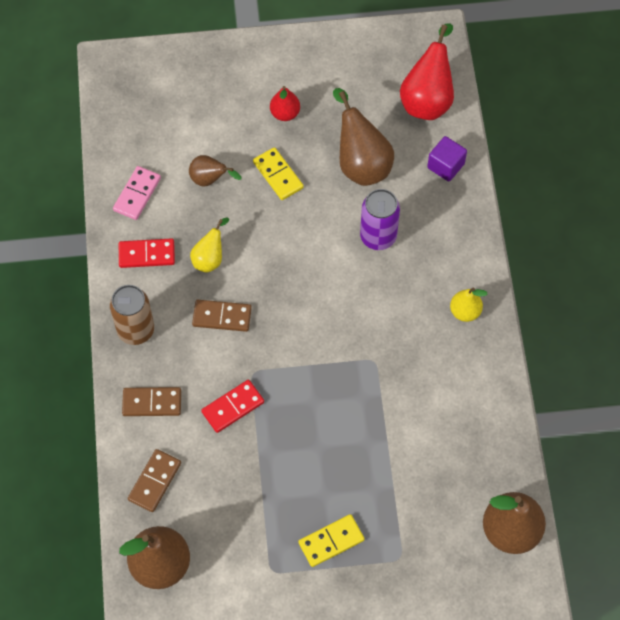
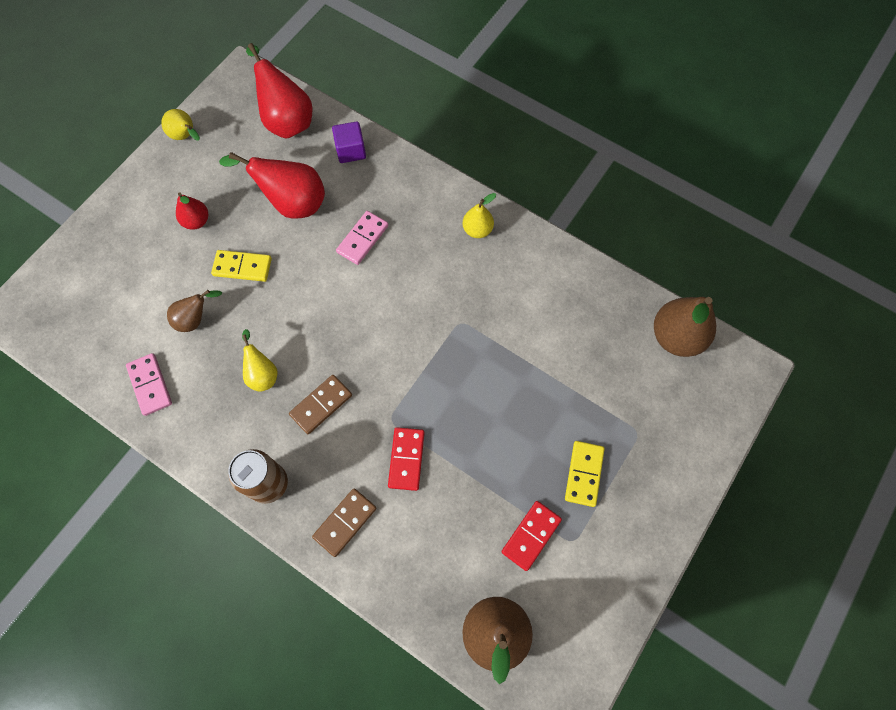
camera: 50 degrees left, 5 degrees up
red domino [119,238,175,268] -> red domino moved to [501,501,562,571]
brown domino [128,449,181,512] -> none
brown pear [333,88,394,186] -> red pear [219,152,325,219]
purple can [360,189,400,250] -> pink domino [336,211,388,265]
none -> yellow pear [161,109,200,141]

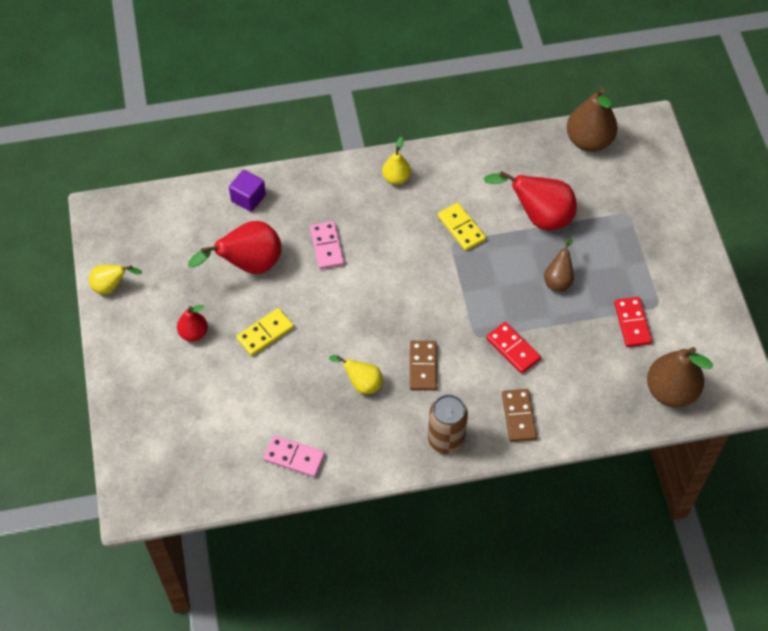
camera: 45 degrees left, 10 degrees down
brown pear [167,290,222,332] -> brown pear moved to [544,238,574,291]
red pear [246,43,312,139] -> red pear moved to [484,171,577,230]
yellow domino [565,441,604,507] -> yellow domino moved to [438,203,486,251]

